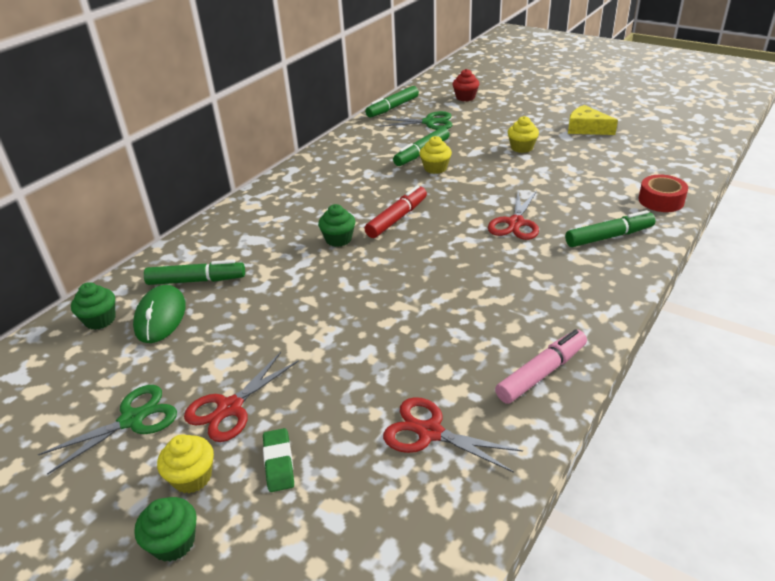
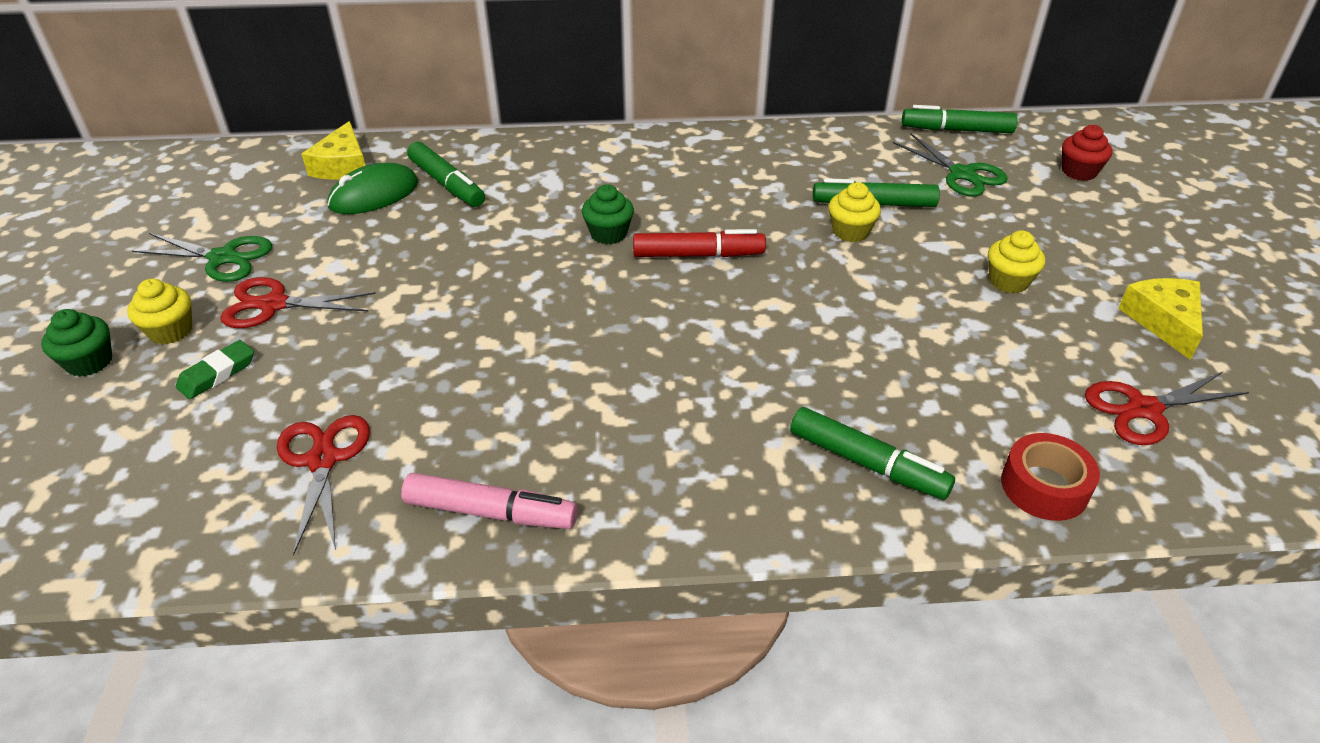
camera: 50 degrees right, 5 degrees up
green cupcake [71,282,115,330] -> yellow cheese [302,121,366,180]
red scissors [488,191,539,240] -> red scissors moved to [1085,372,1249,445]

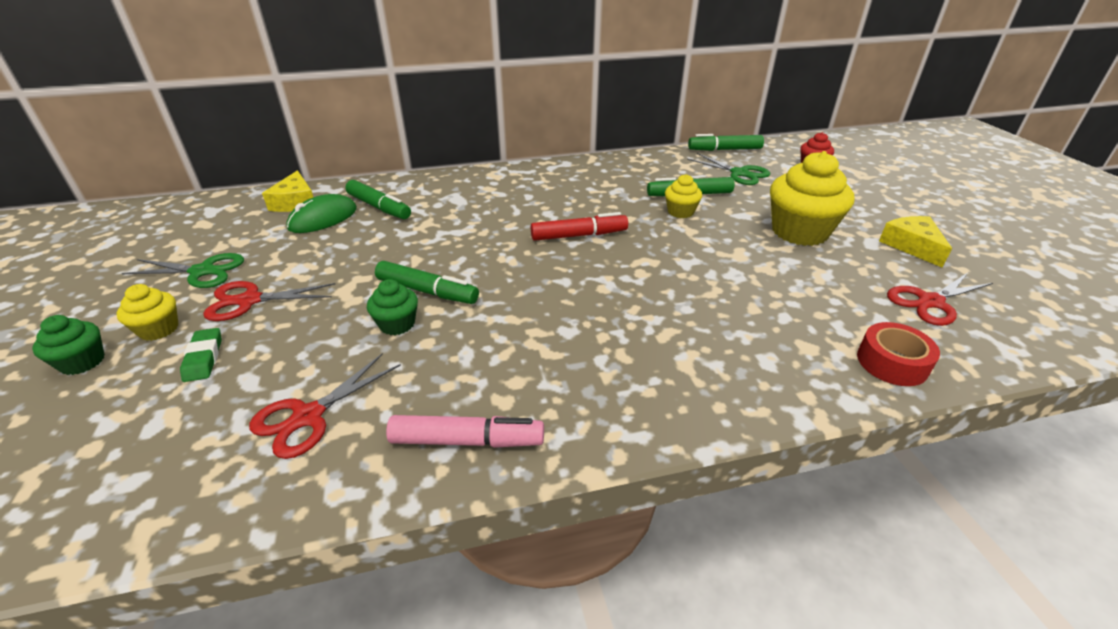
camera: 10 degrees left, 5 degrees down
green eraser [176,340,254,399] -> green eraser turned 45 degrees counterclockwise [180,328,222,382]
red scissors [277,415,370,556] -> red scissors turned 120 degrees counterclockwise [249,353,401,459]
green cupcake [582,184,634,244] -> green cupcake moved to [367,279,418,335]
green marker [790,407,955,500] -> green marker moved to [375,261,479,304]
yellow cupcake [988,230,1045,293] -> yellow cupcake [770,151,854,246], size x1.97

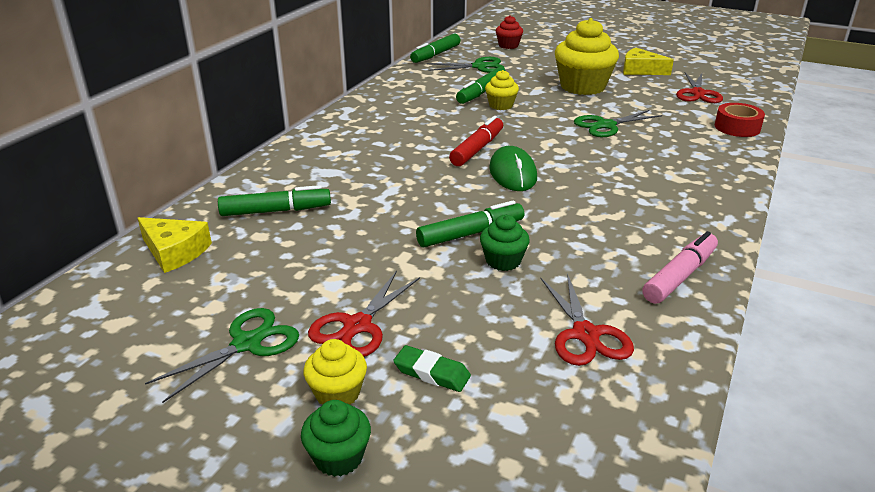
camera: 50 degrees left, 5 degrees down
green mouse [286,194,357,233] -> green mouse moved to [489,146,537,191]
none -> green scissors [574,110,662,137]

